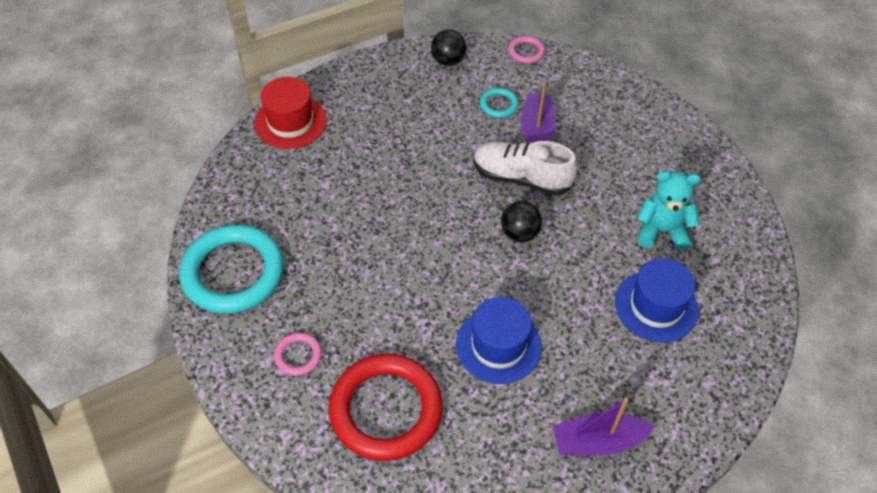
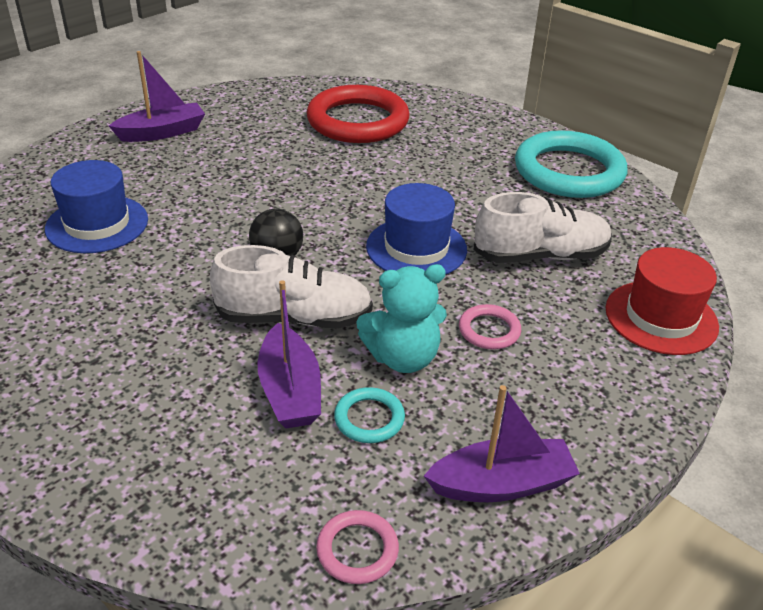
camera: 160 degrees right, 15 degrees down
pink ring [274,333,322,376] -> pink ring moved to [459,304,521,350]
black ball [431,30,466,66] -> purple boat [424,385,580,502]
blue hat [456,297,542,384] -> blue hat moved to [366,183,467,275]
turquoise teddy bear [637,171,701,251] -> turquoise teddy bear moved to [356,264,447,373]
none -> white shoe [473,192,612,263]

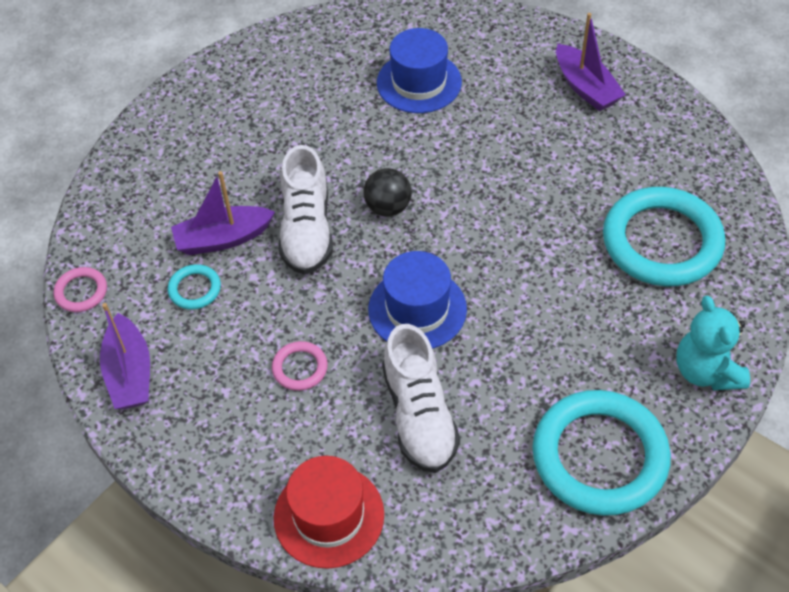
camera: 90 degrees right, 15 degrees up
red ring [307,85,410,143] -> turquoise ring [603,187,725,286]
turquoise teddy bear [356,264,447,373] -> turquoise teddy bear moved to [677,296,750,390]

